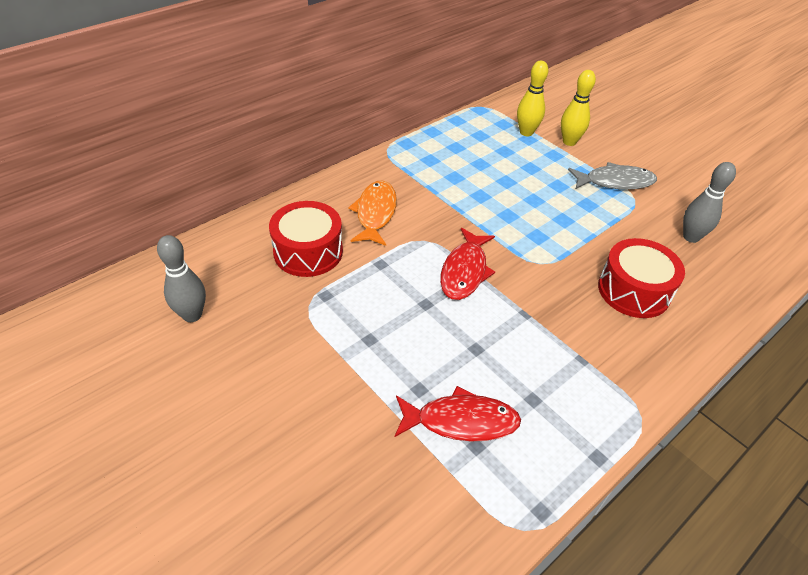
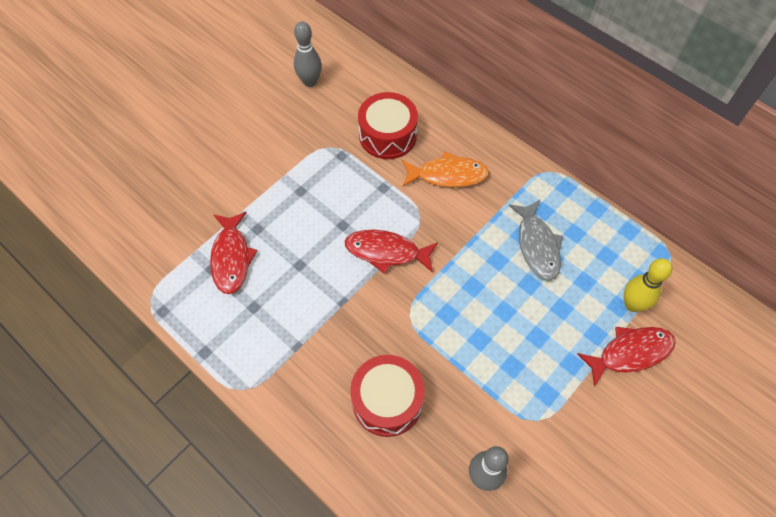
camera: 85 degrees right, 15 degrees up
yellow bowling pin [561,70,596,146] -> red fish [577,327,676,387]
grey fish [568,162,657,190] -> grey fish moved to [509,200,563,281]

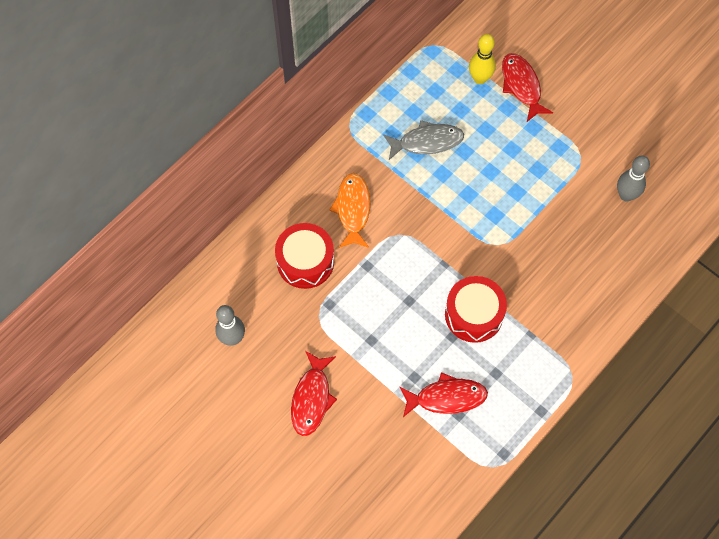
camera: 90 degrees left, 5 degrees up
red fish [345,230,438,274] -> red fish moved to [291,351,337,436]
red drum [350,355,425,437] -> red drum moved to [445,276,507,343]

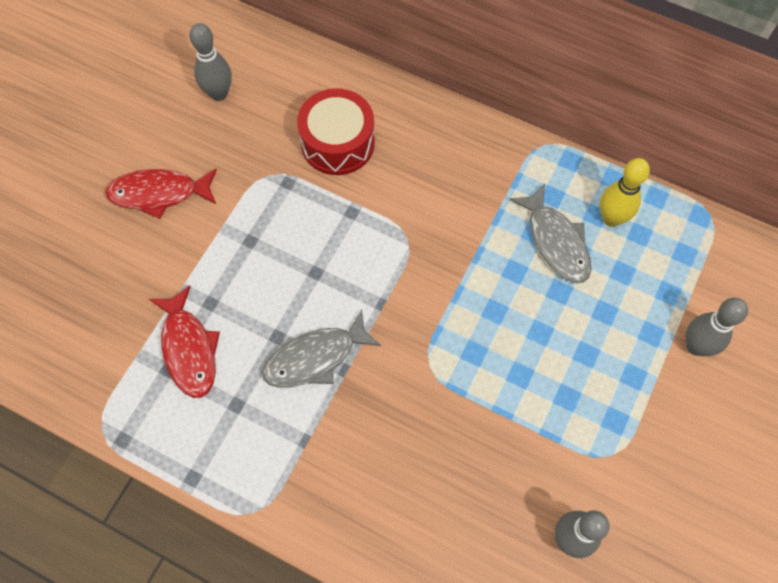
camera: 75 degrees right, 0 degrees up
orange fish [330,173,371,248] -> none
red drum [445,276,507,343] -> grey fish [262,310,381,388]
yellow bowling pin [469,34,496,84] -> yellow bowling pin moved to [600,158,650,227]
red fish [502,53,553,122] -> grey bowling pin [686,298,748,356]

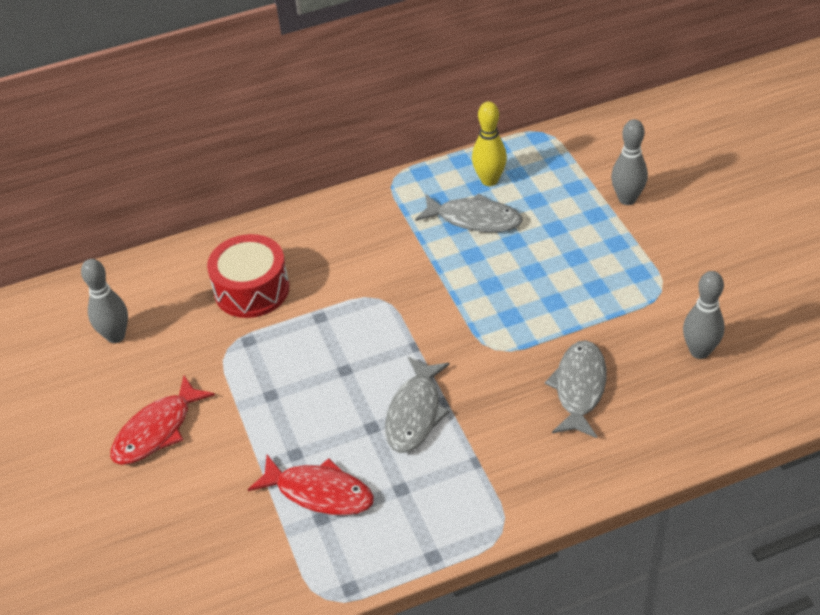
camera: 45 degrees left, 20 degrees down
none -> grey fish [545,340,606,438]

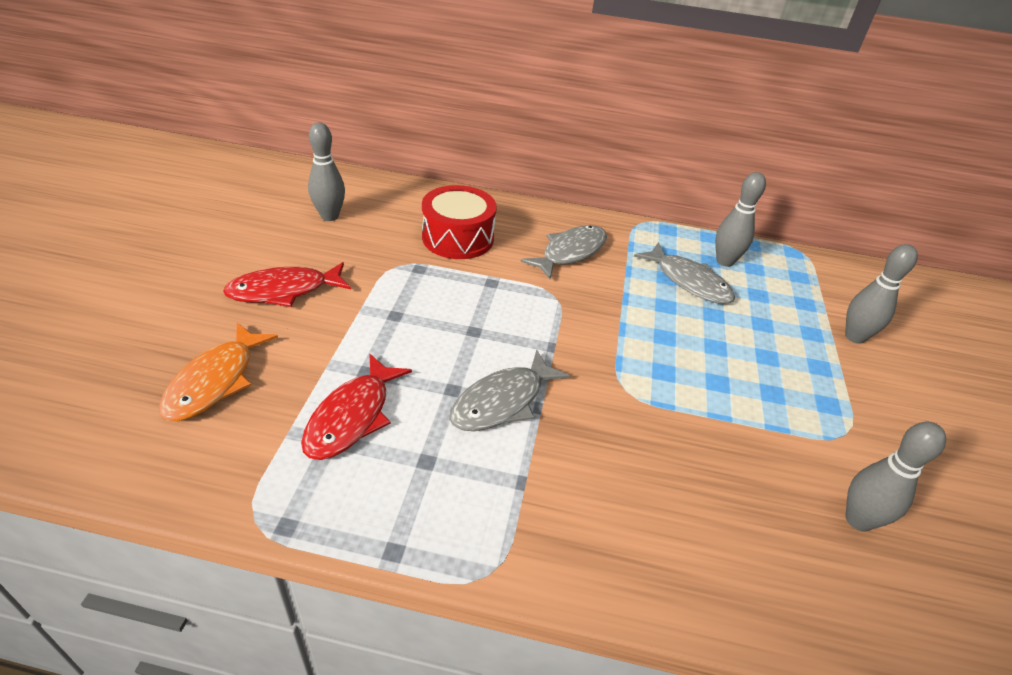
camera: 25 degrees right, 5 degrees down
red fish [248,455,374,516] -> red fish turned 60 degrees clockwise [301,354,412,460]
yellow bowling pin [472,101,507,186] -> grey bowling pin [715,172,766,267]
grey fish [545,340,606,438] -> grey fish moved to [521,225,607,279]
none -> orange fish [159,322,278,421]

